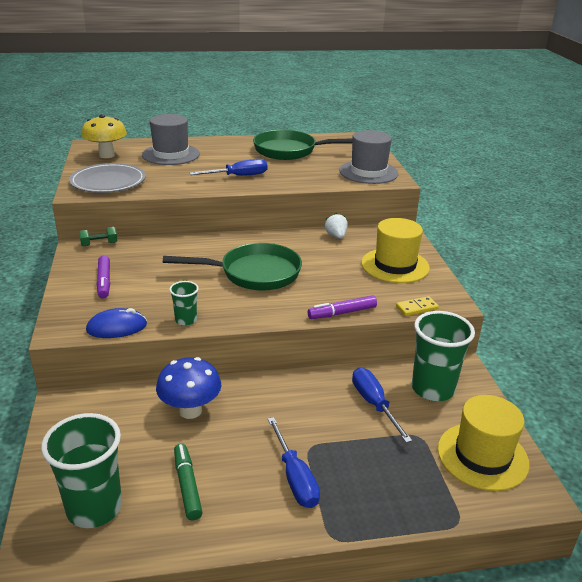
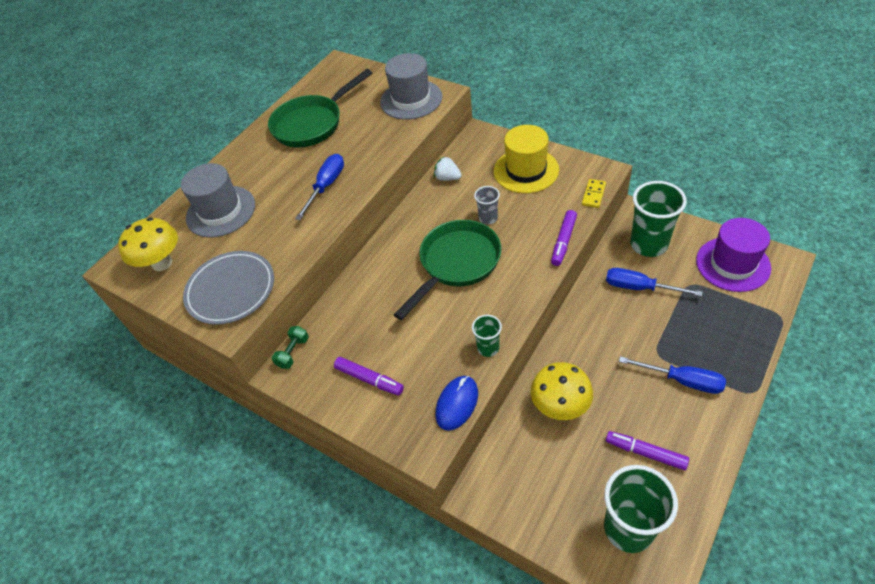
camera: 40 degrees left, 20 degrees up
blue mushroom [156,357,221,419] -> yellow mushroom [531,362,593,420]
green marker [174,443,203,520] -> purple marker [606,431,689,470]
yellow hat [438,395,530,491] -> purple hat [696,218,771,292]
none -> grey cup [474,186,500,225]

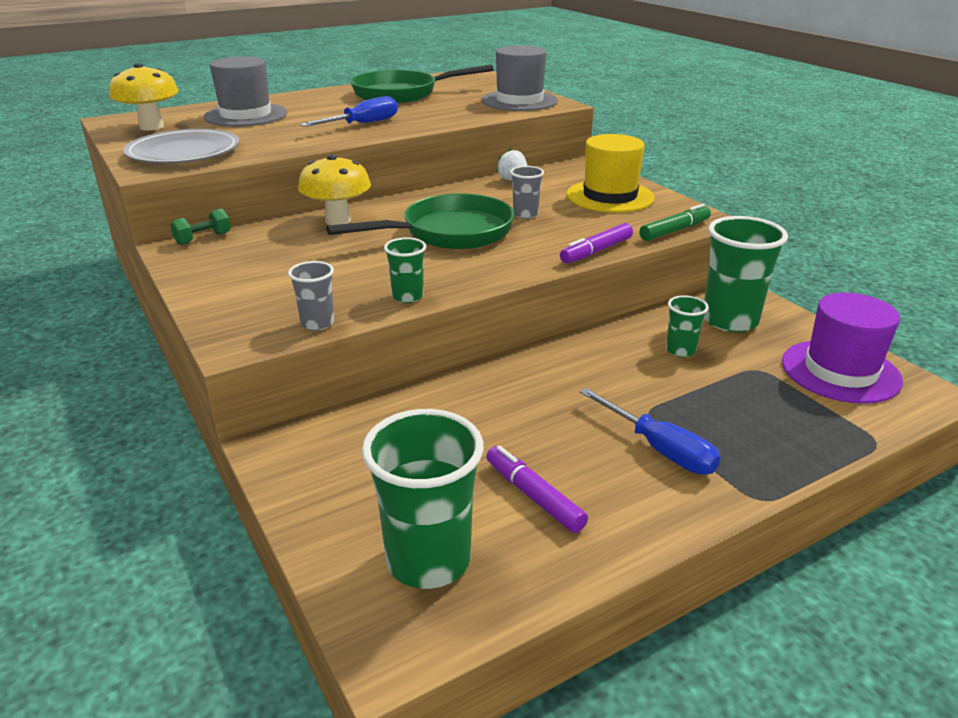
camera: 20 degrees right, 20 degrees down
purple marker [334,357,404,395] -> none
blue mouse [435,376,478,431] -> grey cup [288,261,334,331]
yellow mushroom [531,362,593,420] -> yellow mushroom moved to [298,154,371,225]
yellow domino [582,179,606,208] -> green marker [639,204,711,241]
blue screwdriver [606,268,702,296] -> green cup [666,295,709,357]

